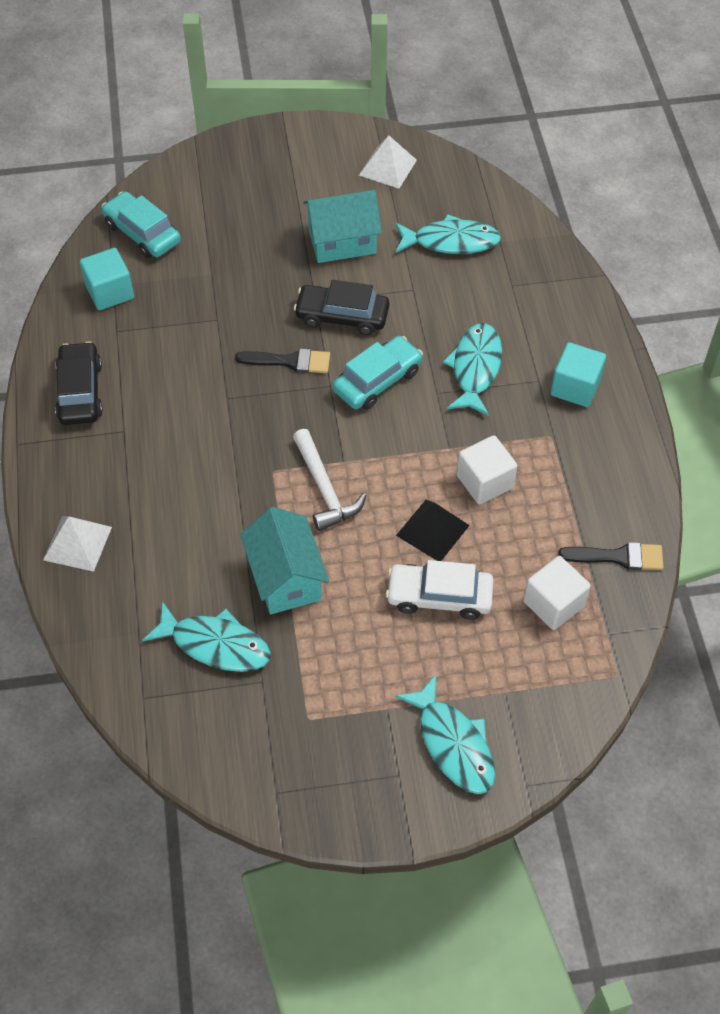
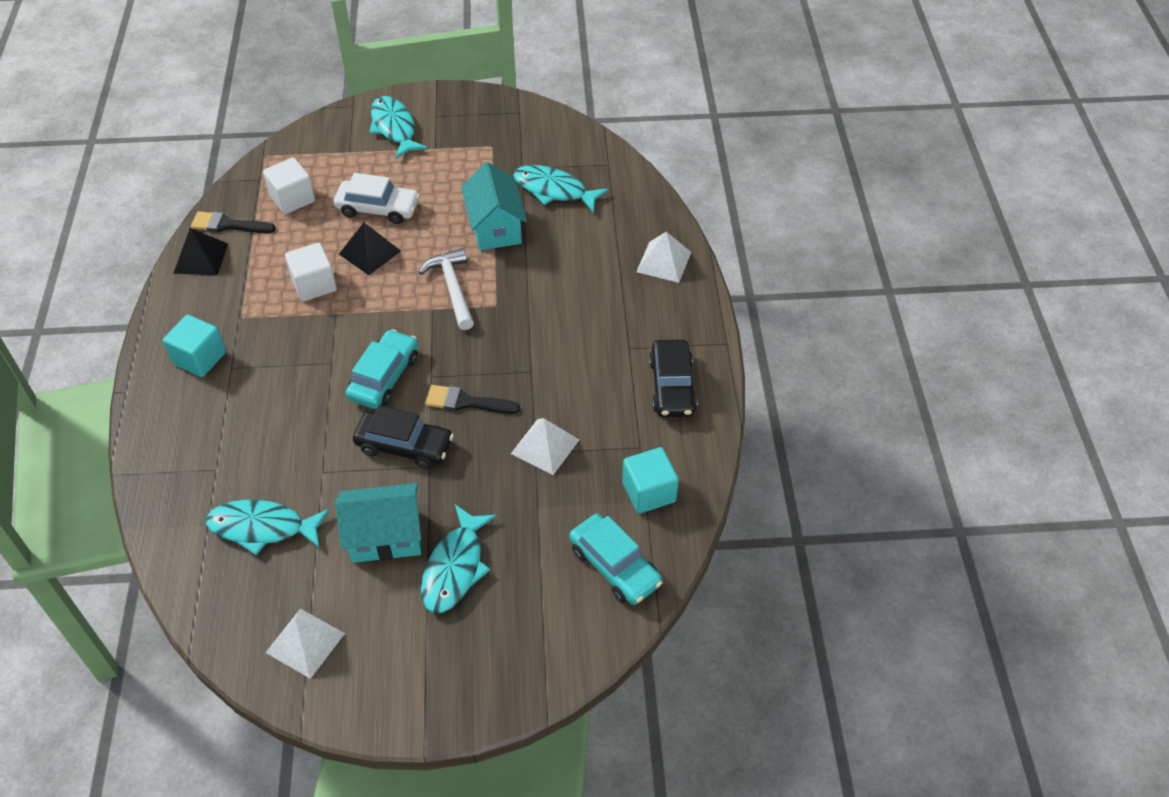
camera: 175 degrees left, 5 degrees down
turquoise car [332,336,423,410] -> turquoise car turned 150 degrees clockwise [346,329,418,409]
turquoise fish [443,323,502,416] -> turquoise fish moved to [421,505,497,613]
none -> black pyramid [173,228,228,276]
none -> white pyramid [511,418,579,475]

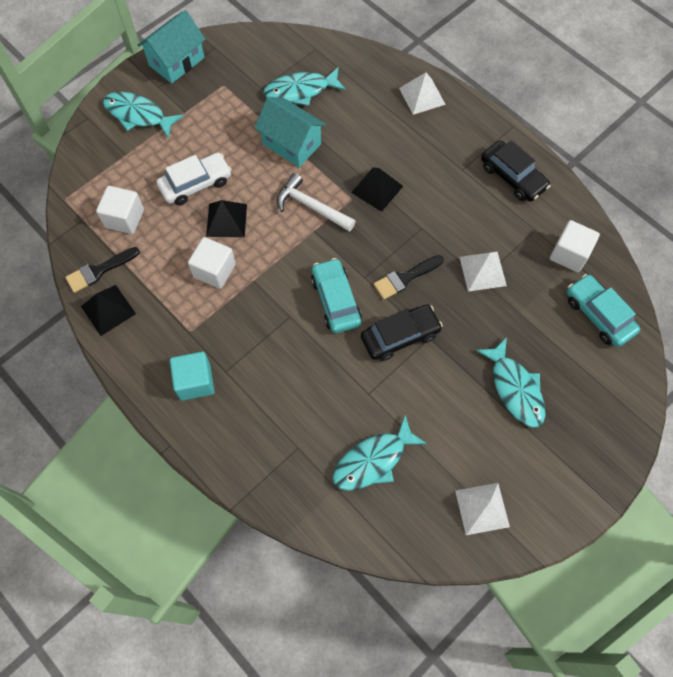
camera: 40 degrees left, 15 degrees up
turquoise house [335,483,421,563] -> turquoise house moved to [138,10,206,83]
turquoise car [569,514,663,605] -> turquoise car turned 135 degrees counterclockwise [567,274,640,347]
turquoise cube [622,447,679,514] -> white cube [550,220,600,272]
none -> black pyramid [351,167,403,212]

